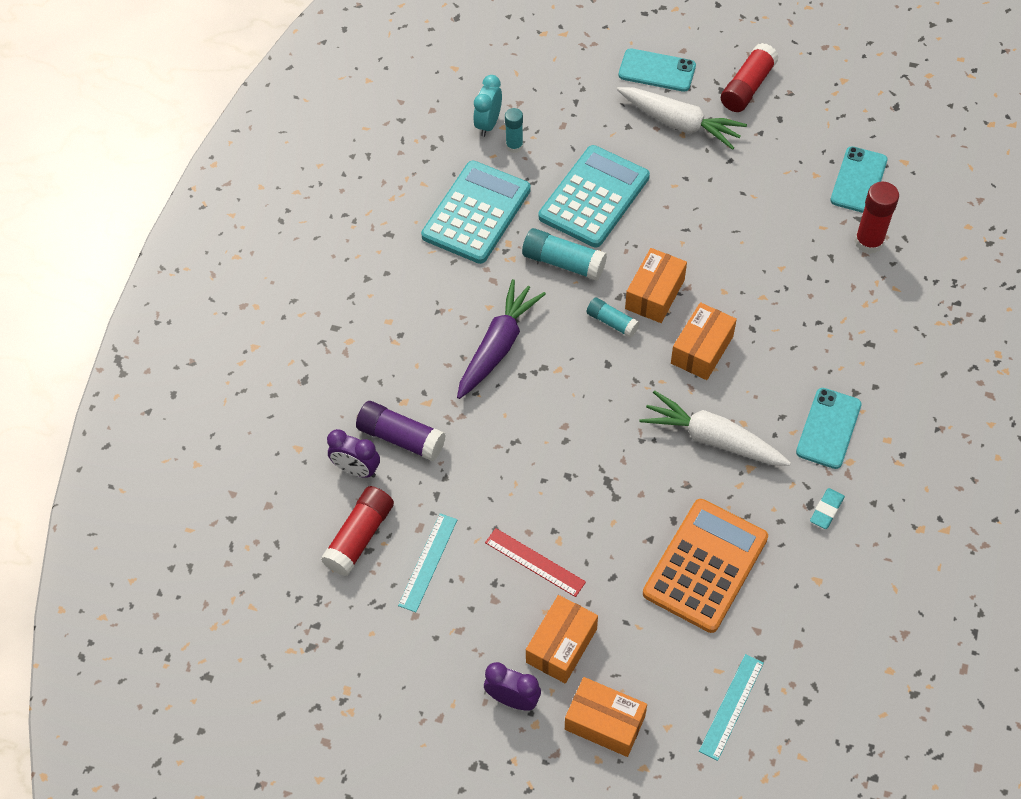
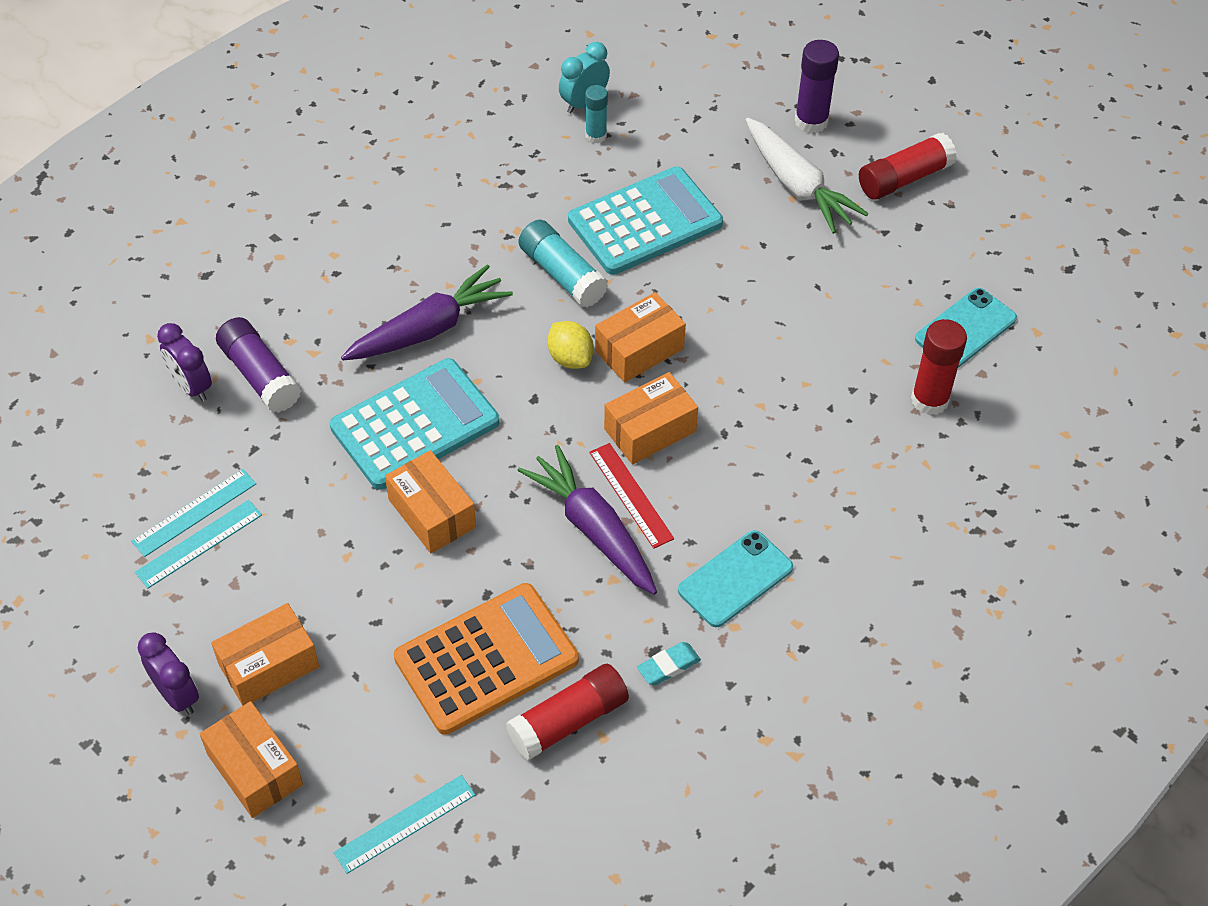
camera: 25 degrees right, 5 degrees down
red glue stick [321,486,394,576] -> red glue stick moved to [506,664,629,761]
turquoise calculator [421,161,531,264] -> turquoise calculator moved to [330,358,500,490]
red ruler [485,528,586,597] -> red ruler moved to [589,443,674,549]
turquoise glue stick [586,297,640,338] -> yellow lemon [547,321,594,369]
turquoise phone [618,48,696,92] -> purple glue stick [795,40,839,134]
white carrot [639,390,791,466] -> purple carrot [517,445,657,595]
none -> turquoise ruler [135,500,262,589]
none -> orange box [385,450,476,553]

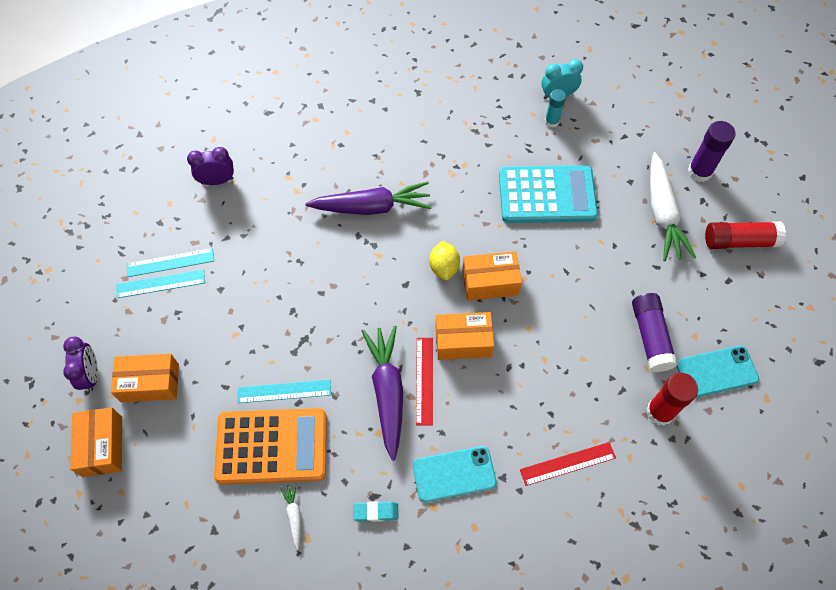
camera: 30 degrees right, 10 degrees up
purple clock [157,323,212,402] -> purple clock turned 90 degrees clockwise [187,147,234,185]
purple glue stick [216,317,301,413] -> purple glue stick moved to [632,293,678,372]
turquoise calculator [330,358,500,490] -> none
turquoise ruler [334,775,475,874] -> turquoise ruler moved to [238,379,331,403]
orange box [385,450,476,553] -> none
red glue stick [506,664,629,761] -> white carrot [280,483,301,549]
turquoise glue stick [518,220,608,307] -> none
none -> red ruler [520,442,616,486]

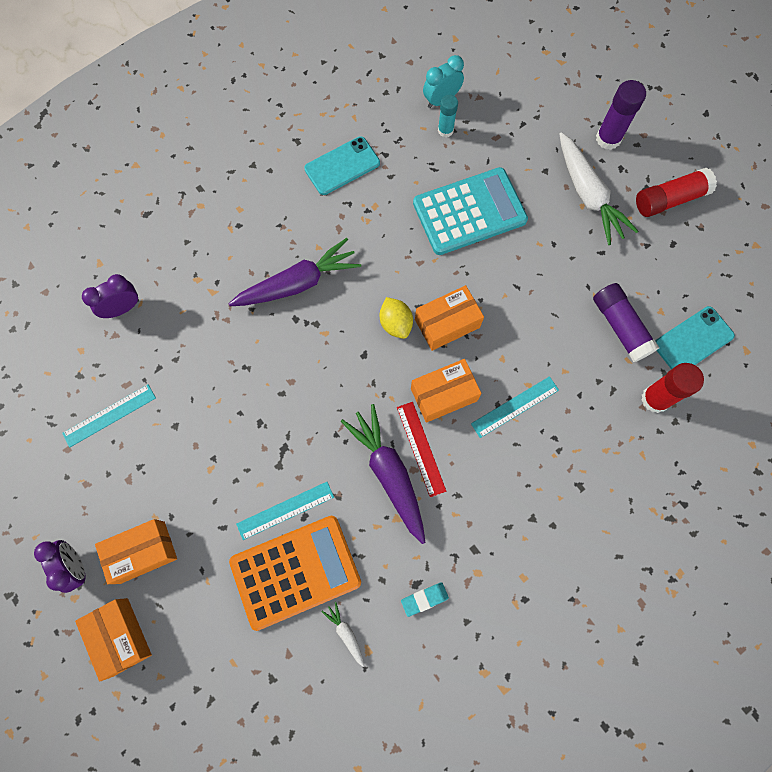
camera: 20 degrees left, 10 degrees up
turquoise ruler [116,269,205,298] -> turquoise ruler moved to [471,376,559,438]
turquoise phone [413,446,497,502] -> turquoise phone moved to [304,136,380,195]
red ruler [520,442,616,486] -> none

